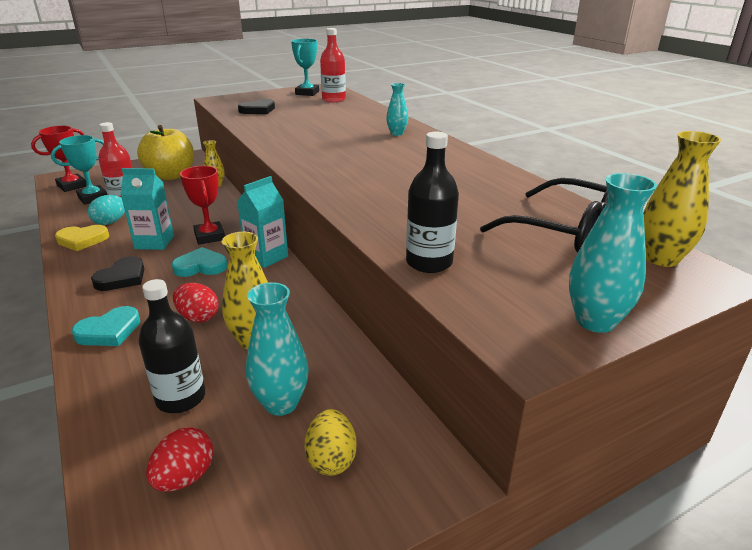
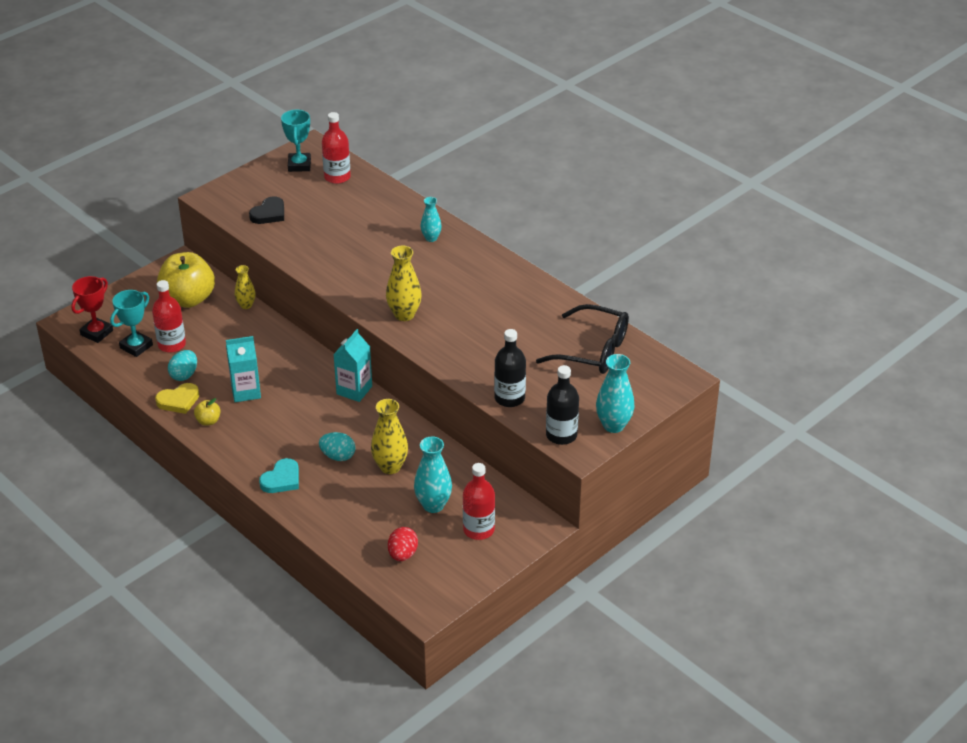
camera: 15 degrees left, 10 degrees up
black heart [91,256,144,291] -> none
black bottle [139,279,205,413] -> black bottle moved to [546,365,579,445]
turquoise heart [172,247,228,277] -> none
red egg [173,283,219,323] -> turquoise egg [319,432,355,461]
red trophy [180,166,225,245] -> none
yellow egg [304,409,357,476] -> red bottle [463,463,495,540]
yellow vase [643,131,721,267] -> yellow vase moved to [386,246,422,321]
none -> yellow apple [194,398,221,426]

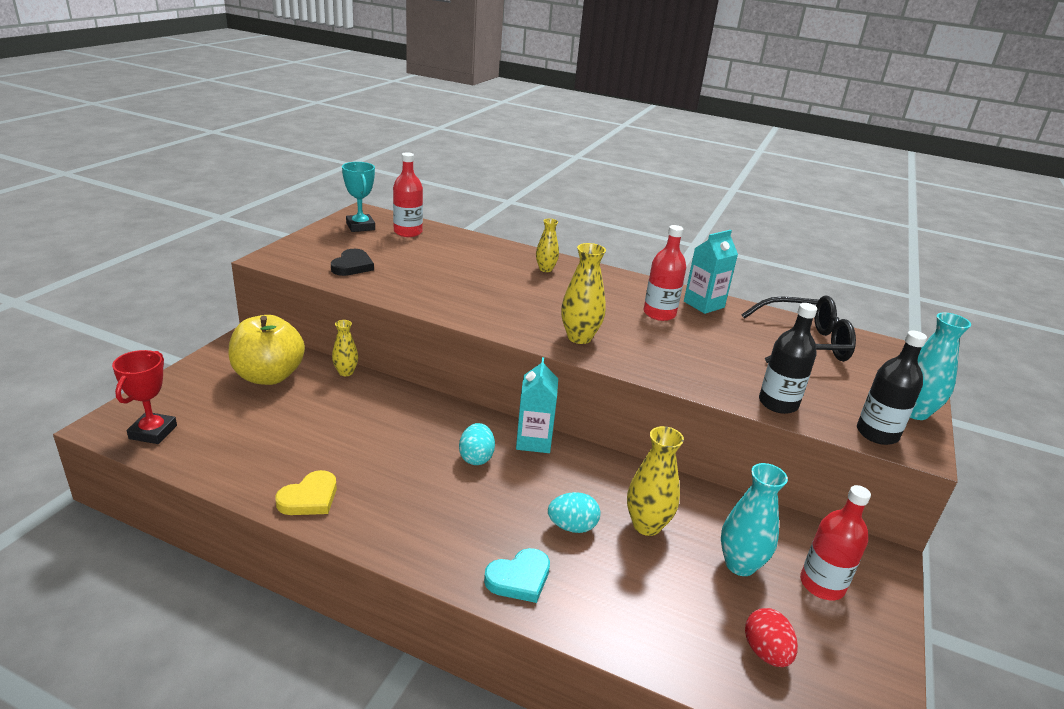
camera: 25 degrees left, 10 degrees down
turquoise trophy [110,290,153,357] -> none
red bottle [152,280,186,353] -> red bottle moved to [643,225,686,321]
turquoise egg [168,350,197,381] -> turquoise egg moved to [459,423,495,465]
yellow apple [194,398,221,426] -> none
turquoise carton [226,336,261,402] -> turquoise carton moved to [684,230,738,314]
turquoise heart [259,458,299,493] -> turquoise heart turned 45 degrees clockwise [484,548,550,603]
turquoise vase [421,197,442,242] -> yellow vase [536,219,559,272]

